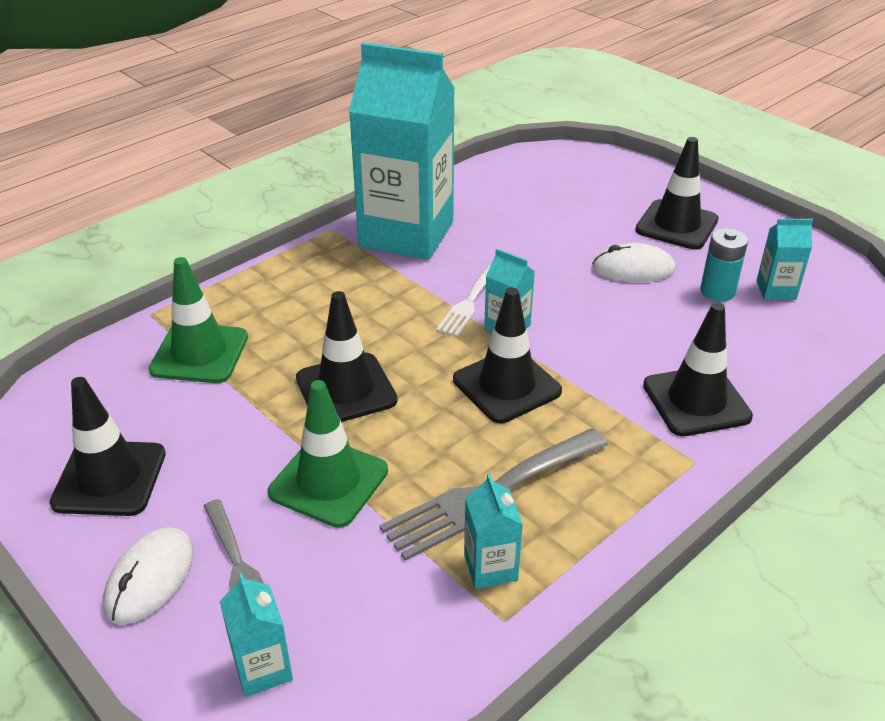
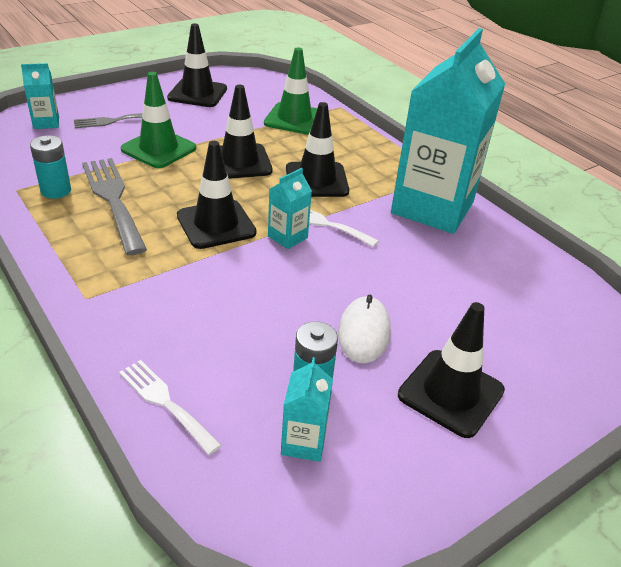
camera: 95 degrees right, 0 degrees up
white mouse [103,527,194,625] -> none
turquoise carton [464,473,523,589] -> turquoise battery [30,135,71,199]
black traffic cone [643,302,753,436] -> black traffic cone moved to [286,102,349,197]
none -> white fork [119,360,222,455]

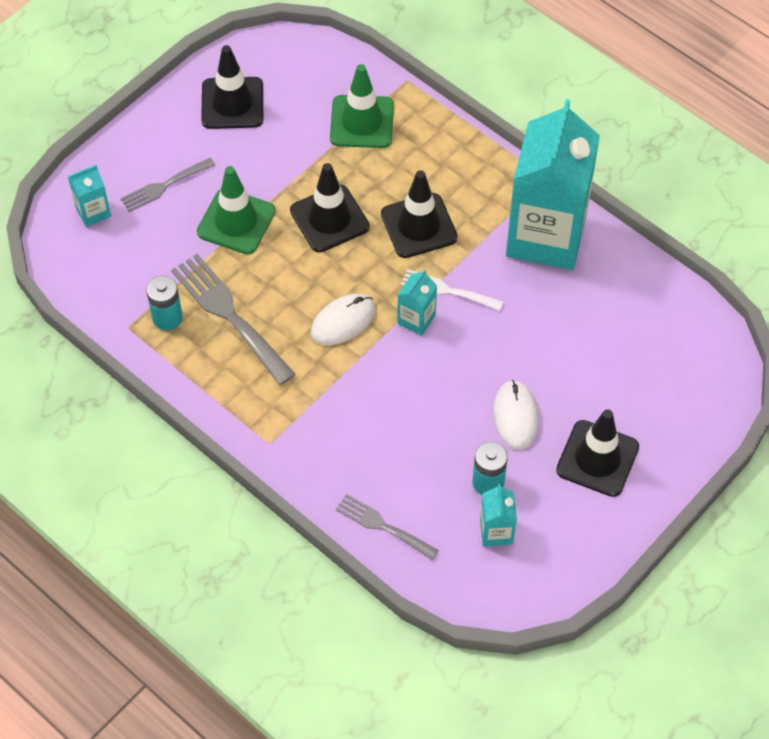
camera: 10 degrees left, 20 degrees up
white fork [119,360,222,455] -> grey fork [335,494,439,560]
black traffic cone [177,141,257,249] -> white mouse [311,294,376,345]

